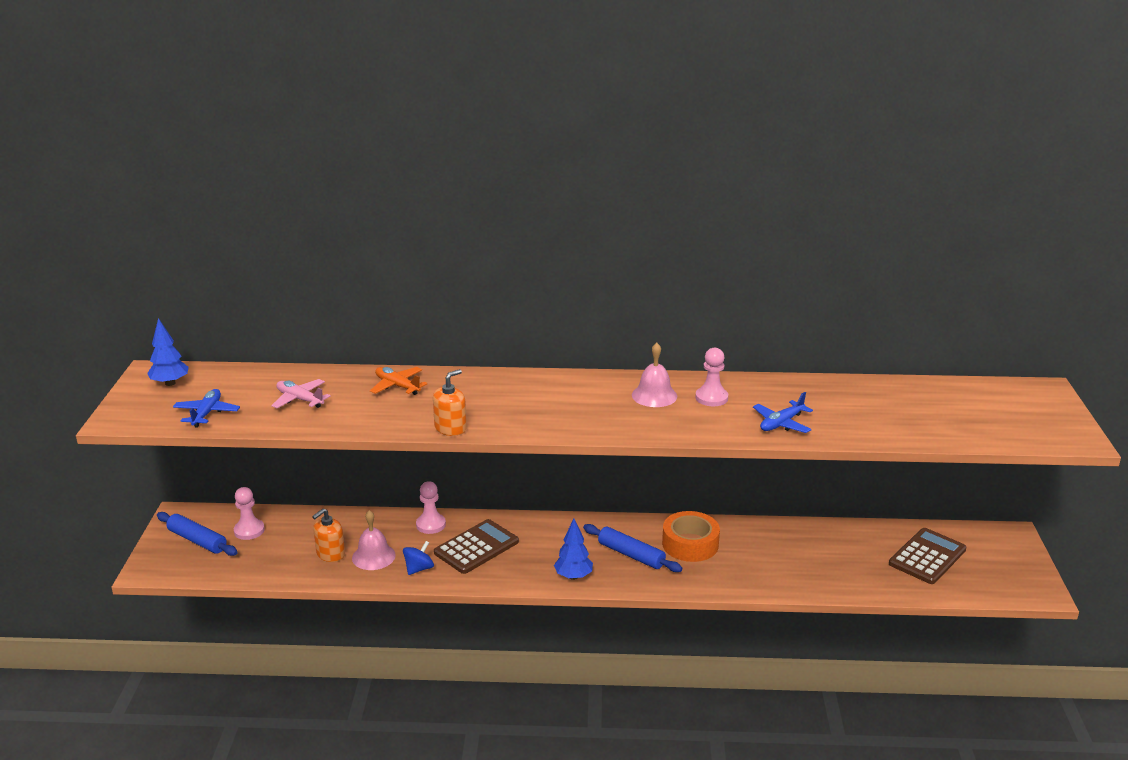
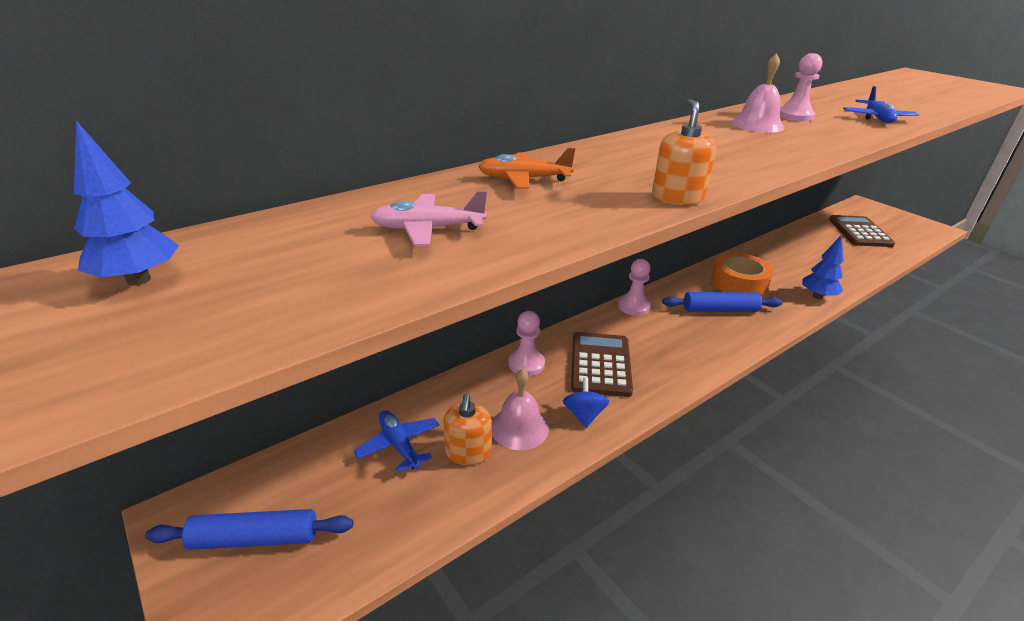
camera: 40 degrees left, 5 degrees up
blue plane [173,389,240,427] -> blue plane moved to [354,410,439,473]
pink pawn [234,487,265,540] -> pink pawn moved to [618,259,651,316]
blue tree [554,519,593,580] -> blue tree moved to [802,235,844,299]

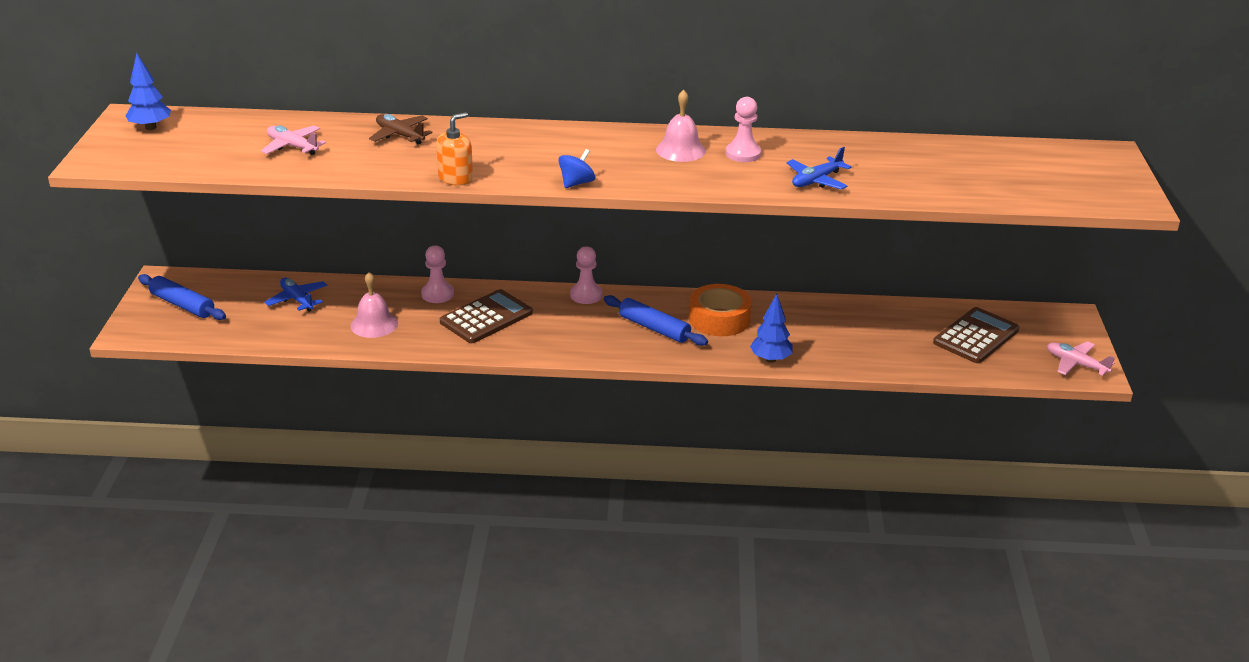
camera: 40 degrees right, 0 degrees up
blue plane [354,410,439,473] -> blue plane turned 45 degrees counterclockwise [264,278,327,312]
orange soap dispenser [444,394,492,465] -> none
orange plane [478,148,575,189] -> brown plane [369,114,432,144]
blue spinning top [563,378,609,428] -> blue spinning top moved to [558,149,596,188]
none -> pink plane [1047,341,1115,376]

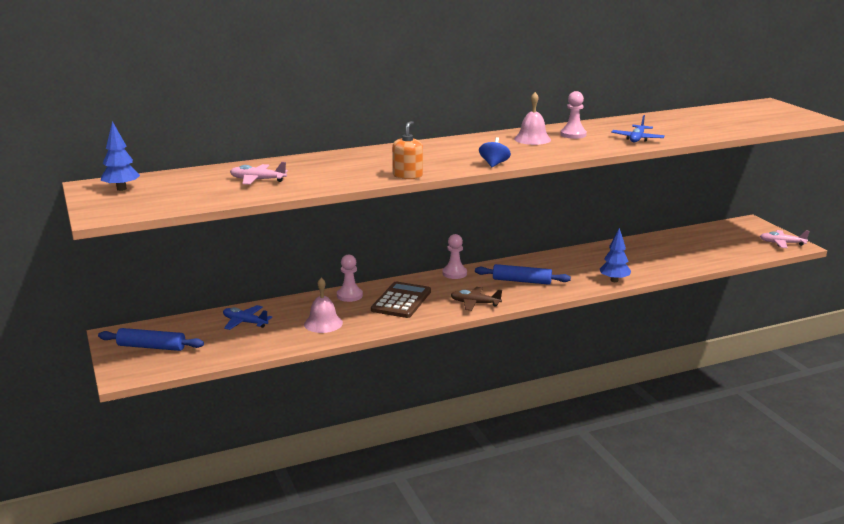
camera: 25 degrees left, 10 degrees down
brown plane [369,114,432,144] -> brown plane moved to [451,287,502,311]
orange tape [689,284,752,336] -> none
brown calculator [933,307,1019,363] -> none

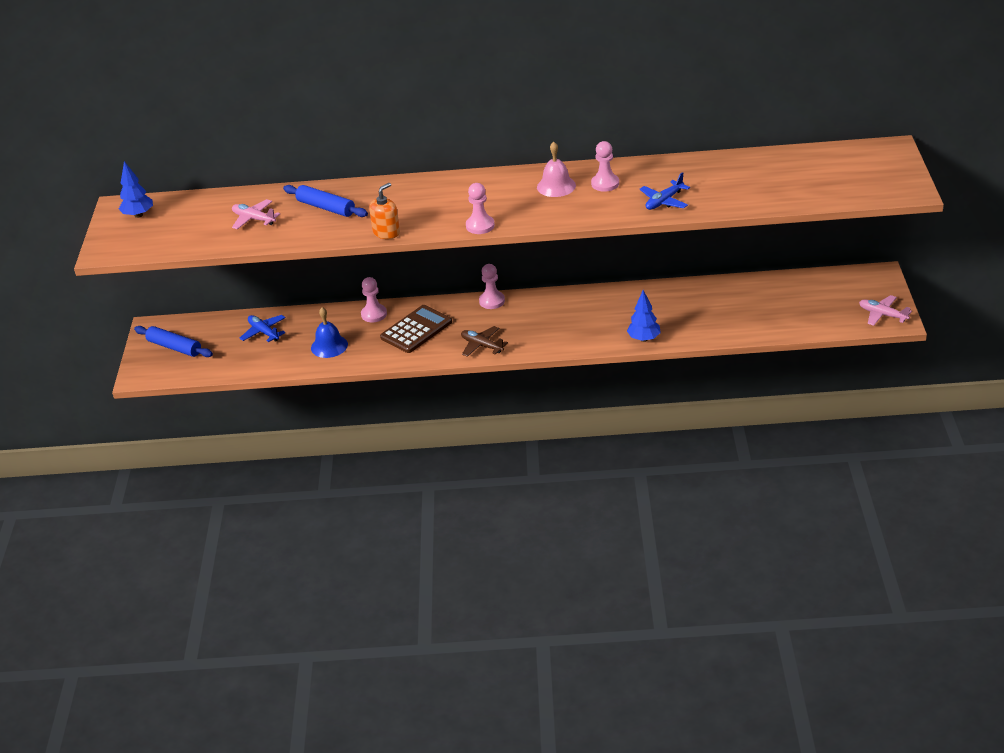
camera: 25 degrees right, 15 degrees up
pink bell [304,278,343,333] -> blue bell [311,307,348,358]
blue rolling pin [475,264,571,285] -> blue rolling pin moved to [283,185,368,217]
blue spinning top [479,137,511,167] -> pink pawn [466,183,495,234]

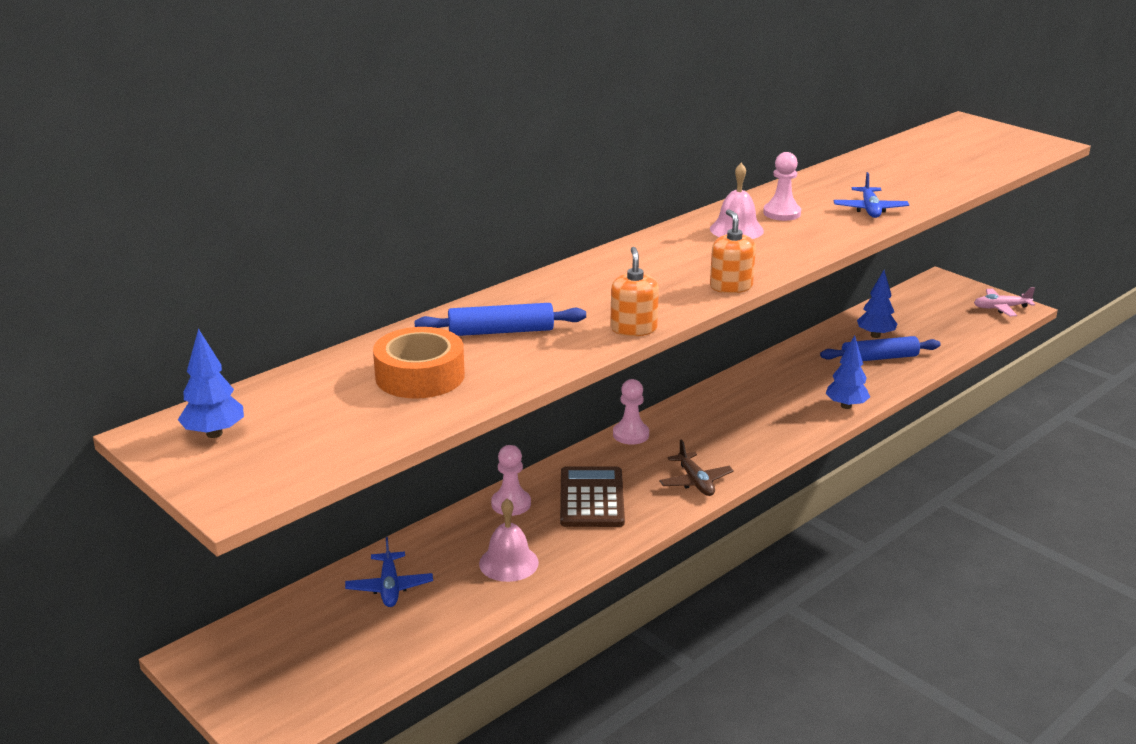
camera: 45 degrees left, 10 degrees down
blue rolling pin [134,326,213,357] -> blue rolling pin moved to [820,336,941,361]
pink plane [232,199,280,229] -> orange tape [373,327,465,399]
blue plane [240,315,286,342] -> blue plane turned 105 degrees counterclockwise [345,537,433,607]
blue bell [311,307,348,358] -> pink bell [479,498,539,582]
brown plane [461,326,508,357] -> brown plane turned 105 degrees counterclockwise [659,440,734,496]
pink pawn [466,183,495,234] -> orange soap dispenser [710,209,756,293]
none -> blue tree [857,270,898,338]

